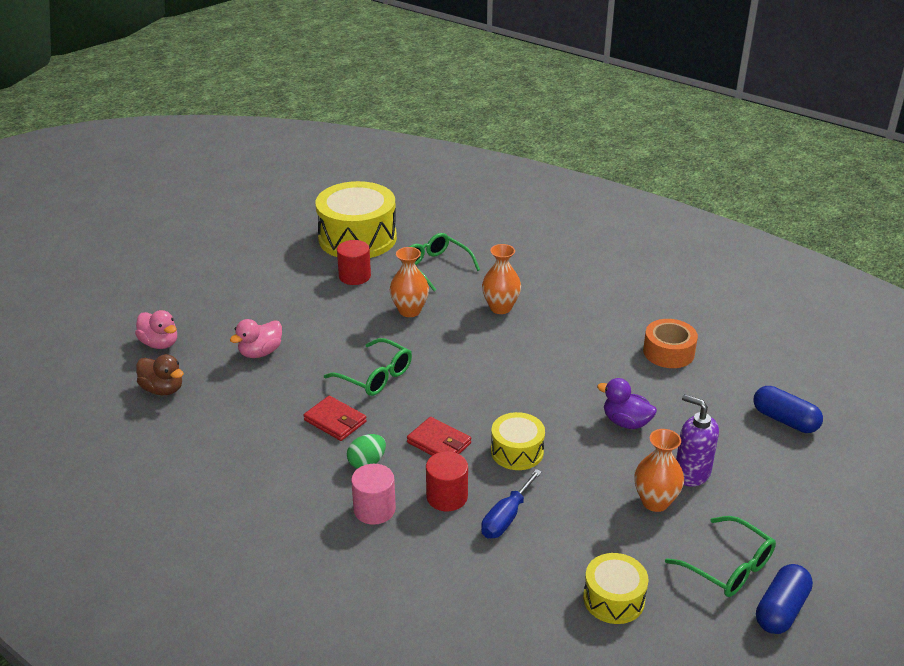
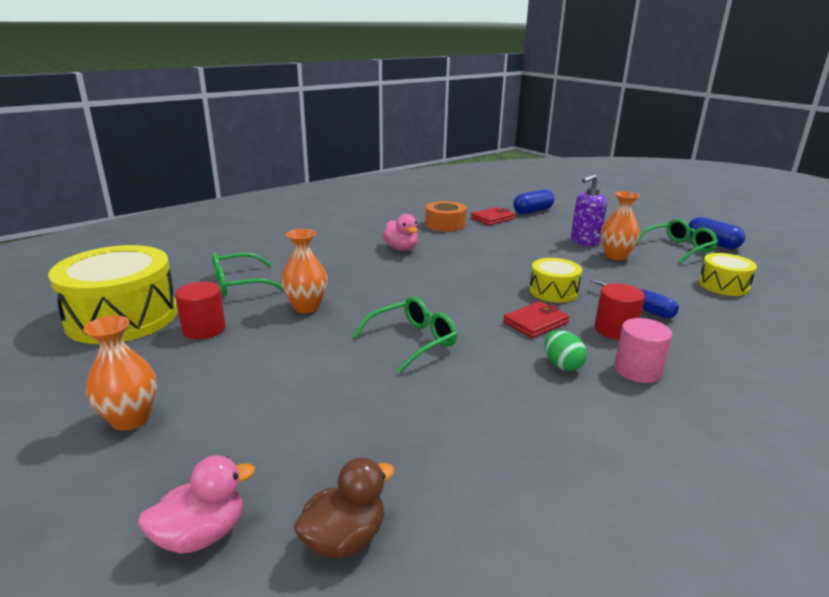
camera: 75 degrees left, 10 degrees down
pink duck [230,319,282,358] -> pink duck moved to [382,214,418,251]
red wallet [304,396,367,441] -> red wallet moved to [471,207,515,225]
orange vase [482,244,521,314] -> orange vase moved to [83,315,157,431]
purple duck [597,378,657,429] -> none

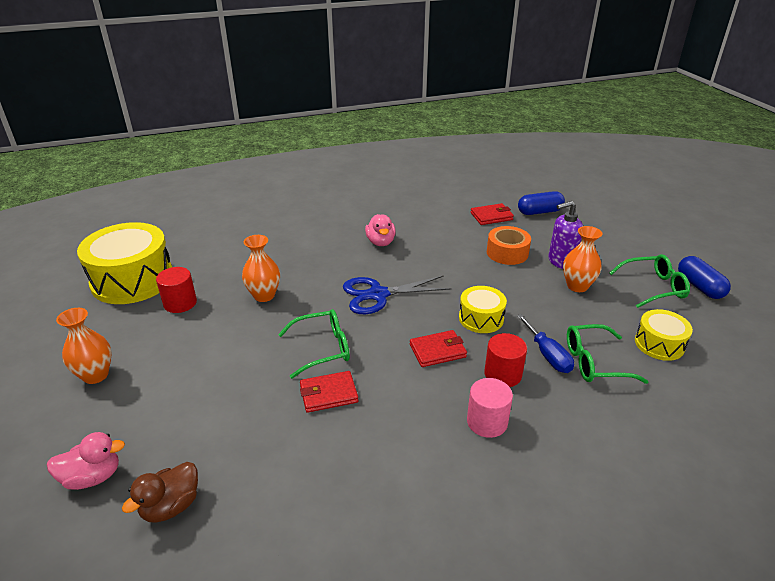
camera: 20 degrees right, 10 degrees up
green glasses [212,253,284,296] -> green glasses moved to [567,324,649,384]
brown duck [294,457,395,559] -> brown duck turned 150 degrees clockwise [122,462,198,523]
orange tape [425,201,466,232] -> orange tape moved to [487,226,531,265]
green egg [544,330,587,371] -> none
none -> red wallet [300,371,358,413]
none -> blue scissors [343,276,452,314]

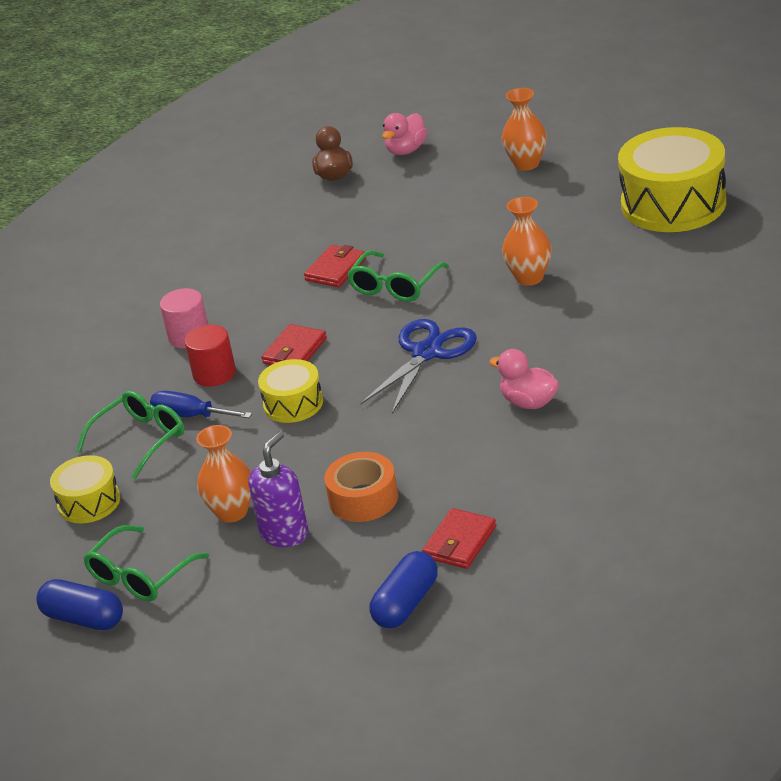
camera: 140 degrees right, 0 degrees up
red cylinder [156,267,197,313] -> none

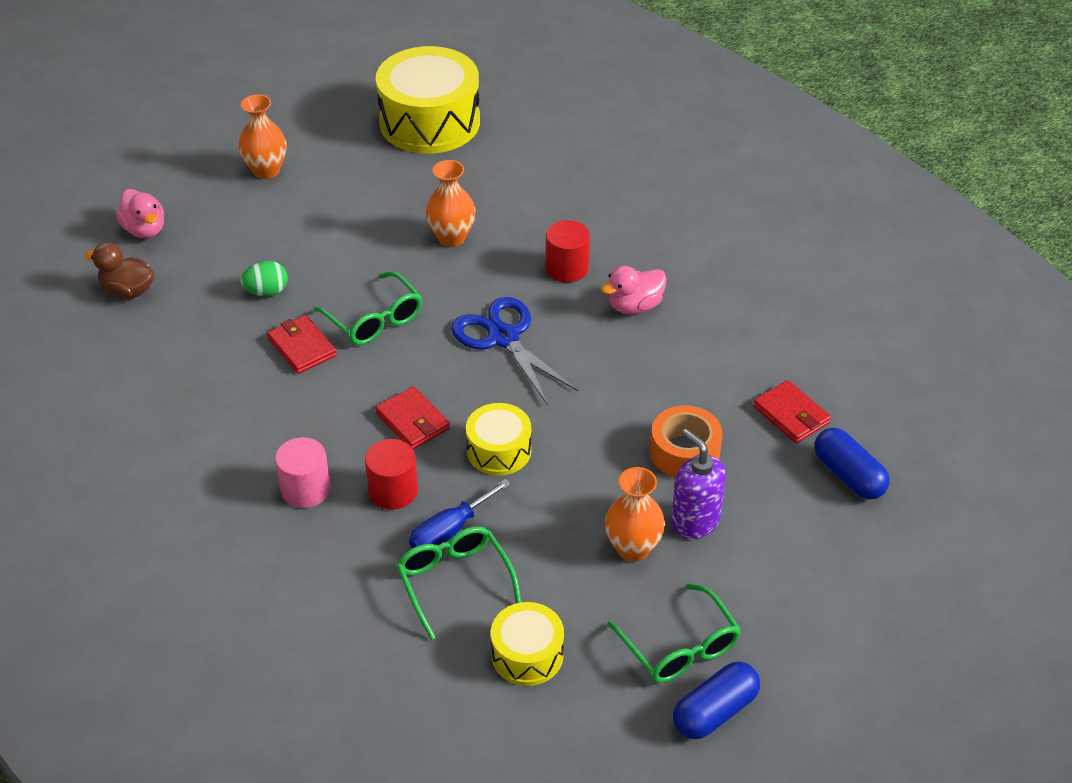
camera: 70 degrees left, 10 degrees up
none -> green egg [240,261,288,296]
none -> red cylinder [545,220,590,283]

